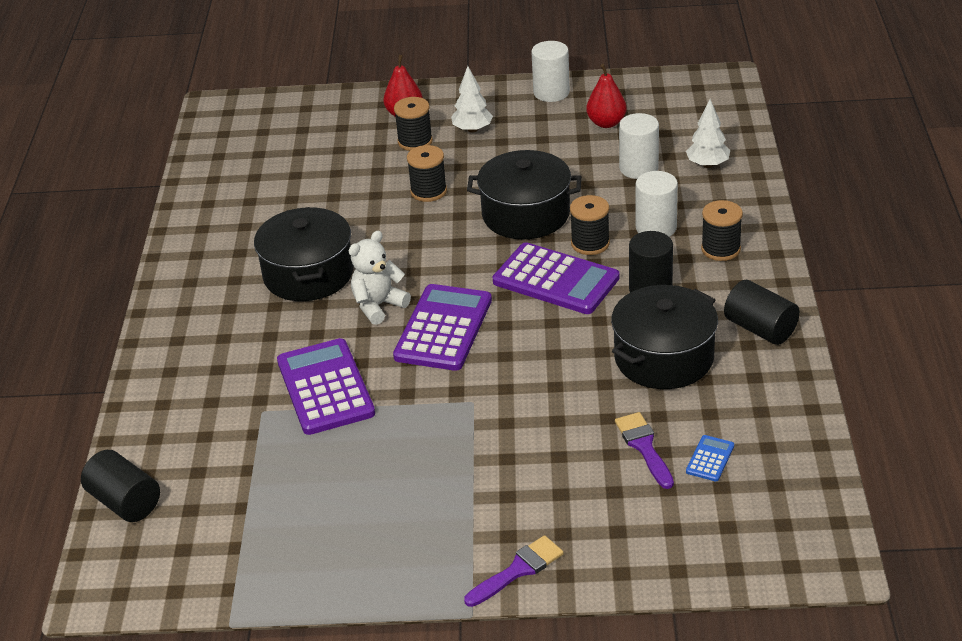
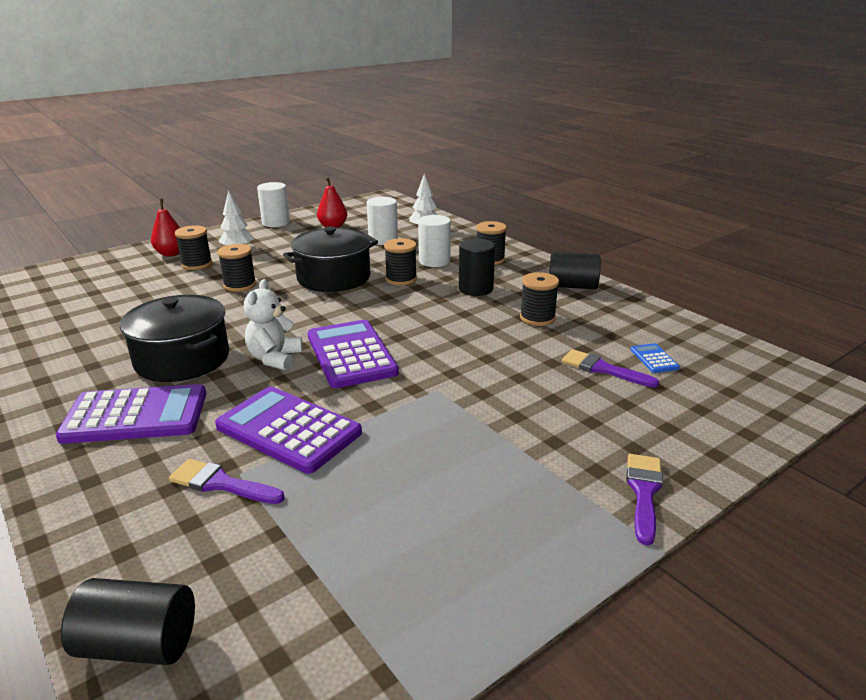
camera: 40 degrees left, 10 degrees down
purple calculator [493,242,619,314] -> purple calculator moved to [56,384,206,444]
black pot [611,285,718,389] -> black spool [520,272,559,326]
none -> purple brush [169,459,285,504]

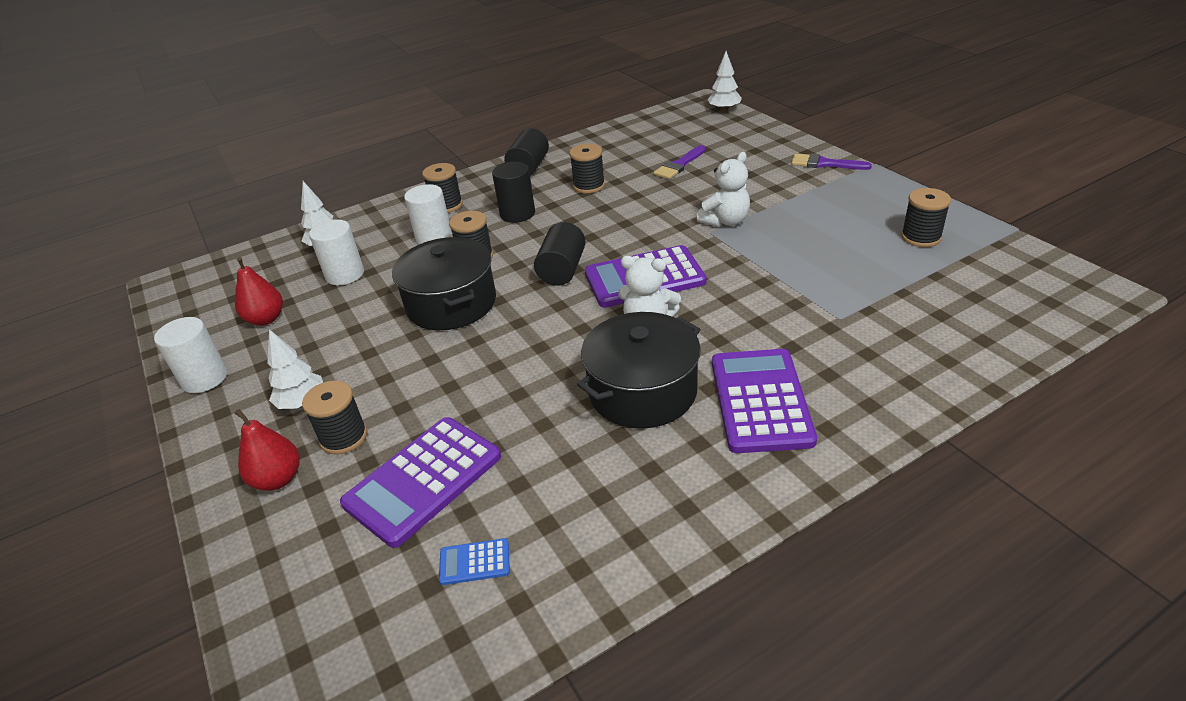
camera: 80 degrees left, 10 degrees up
black cylinder [61,578,195,665] -> black cylinder moved to [534,222,586,286]
purple brush [169,459,285,504] -> none
purple calculator [215,386,362,474] -> purple calculator moved to [340,417,501,548]
black spool [217,244,256,292] -> black spool moved to [901,188,951,247]
blue calculator [630,343,680,373] -> blue calculator moved to [439,538,510,585]
none -> white teddy bear [697,152,750,227]
none -> white tree [708,51,742,112]

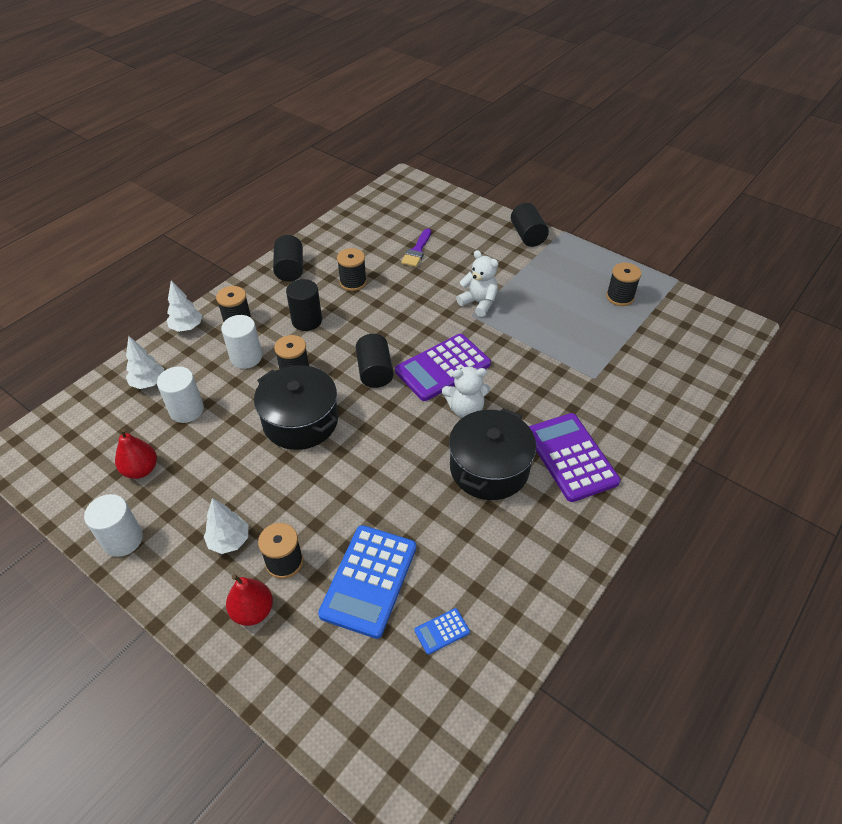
camera: 25 degrees left, 10 degrees up
purple calculator [340,417,501,548] -> blue calculator [318,525,416,639]
white teddy bear [697,152,750,227] -> white teddy bear turned 75 degrees counterclockwise [456,250,498,317]
white tree [708,51,742,112] -> white tree moved to [167,280,202,332]
purple brush [791,153,872,170] -> black cylinder [511,203,549,247]

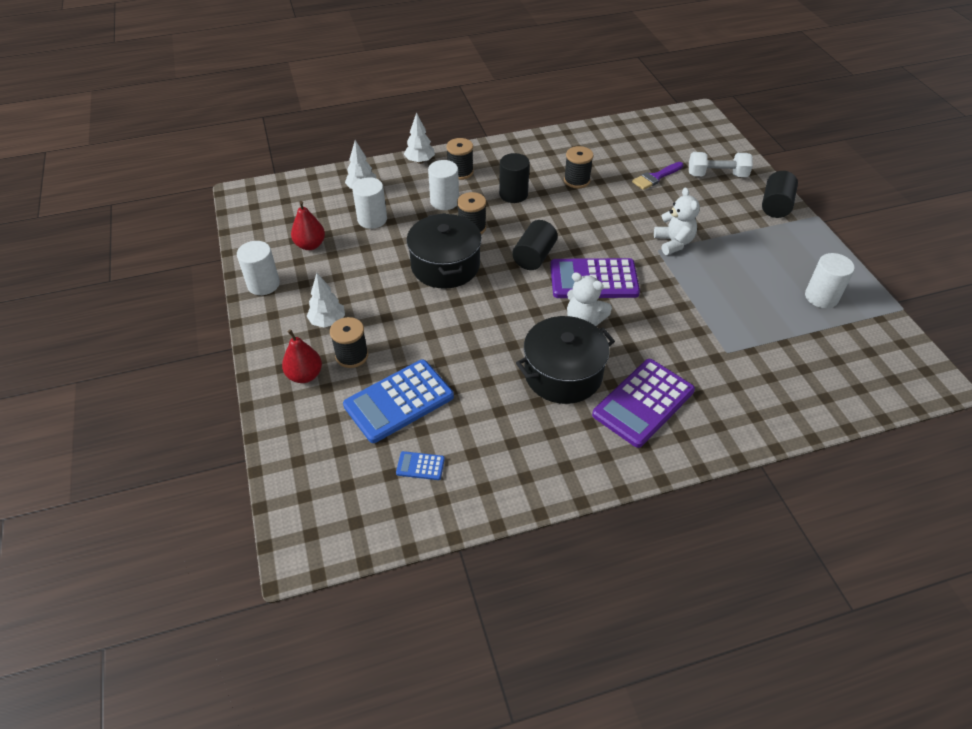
camera: 35 degrees right, 0 degrees up
black cylinder [273,235,303,282] -> none
purple calculator [529,413,621,502] -> purple calculator turned 150 degrees counterclockwise [592,359,695,448]
black spool [606,263,642,306] -> white cylinder [805,253,855,308]
none -> white dumbbell [689,152,753,177]

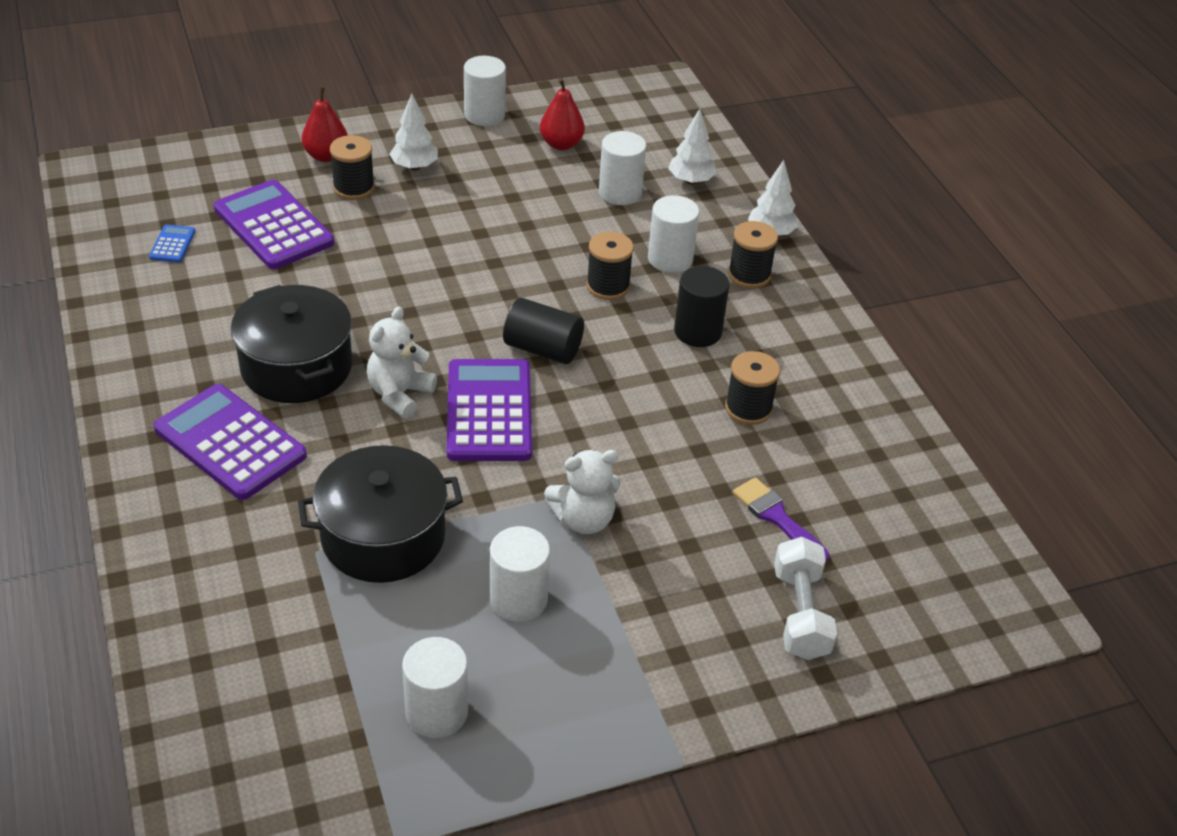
camera: 85 degrees right, 5 degrees down
blue calculator [343,359,454,443] -> purple calculator [214,180,334,269]
black pot [407,213,482,289] -> black pot moved to [298,445,463,583]
black cylinder [762,171,798,218] -> none
none -> white cylinder [490,526,550,622]

